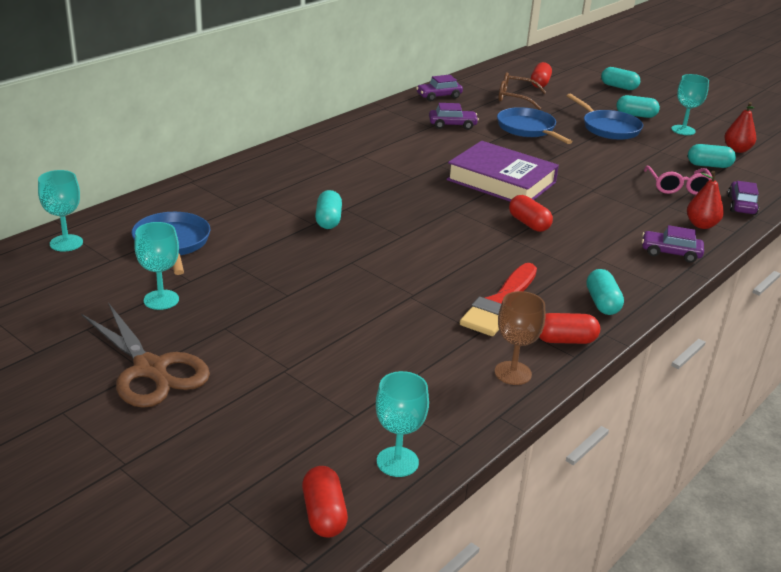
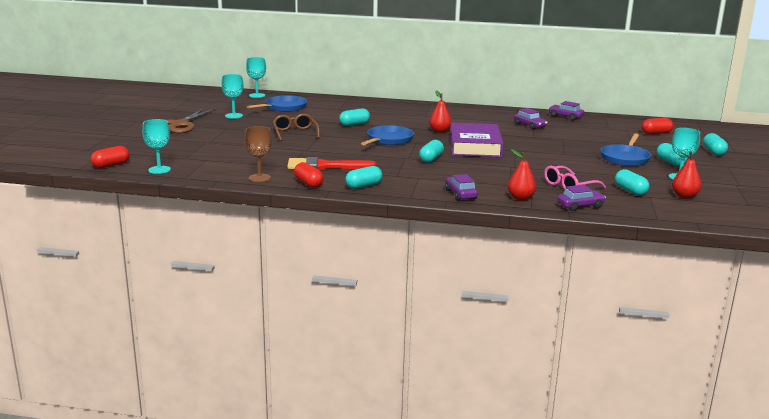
camera: 60 degrees right, 10 degrees down
blue pan [497,107,573,144] -> blue pan moved to [361,125,414,145]
brown glasses [498,72,546,110] -> brown glasses moved to [273,114,320,141]
red capsule [509,195,553,232] -> turquoise capsule [419,140,444,163]
none -> red pear [429,90,452,133]

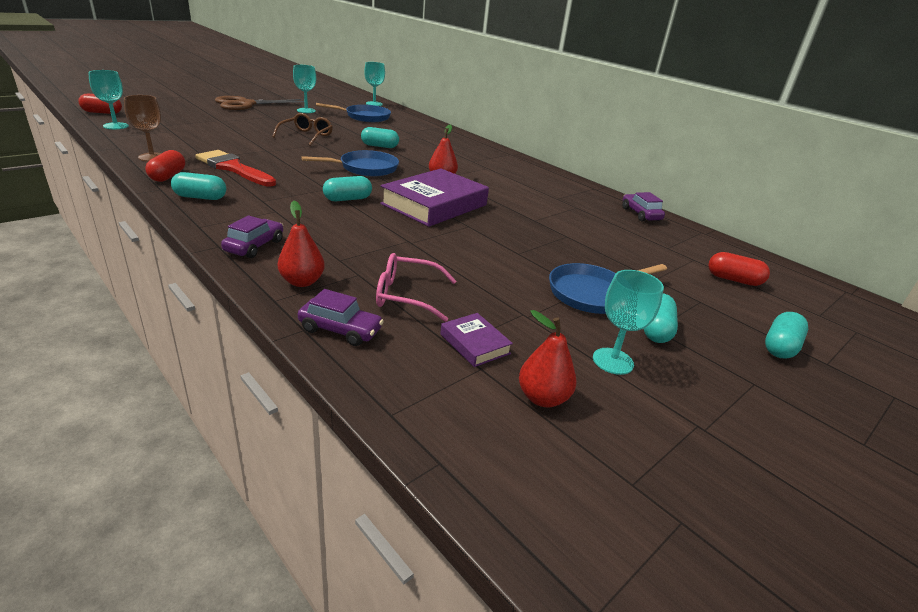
camera: 35 degrees right, 10 degrees up
purple car [514,108,548,130] -> none
turquoise capsule [615,169,650,195] -> purple book [440,313,513,367]

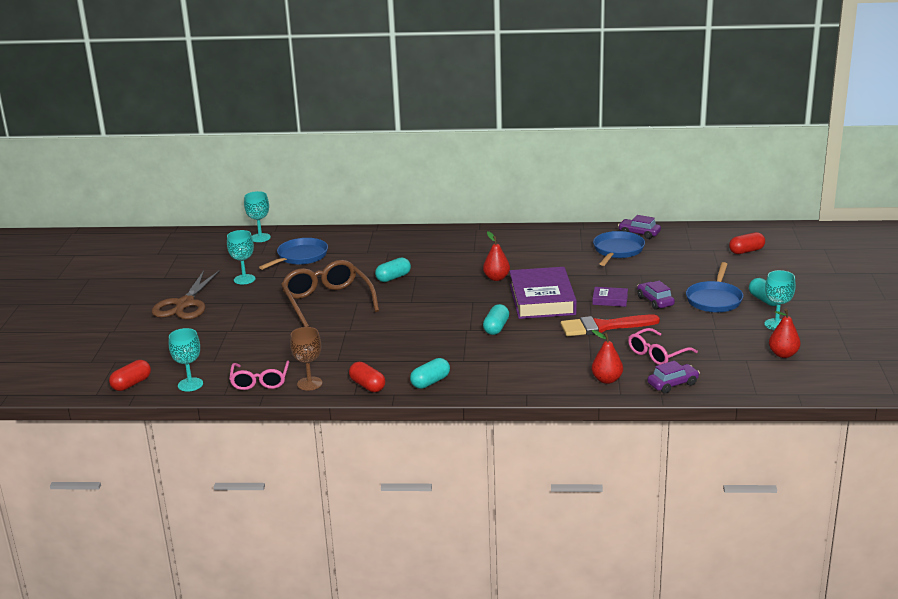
camera: 40 degrees left, 5 degrees down
red brush [195,150,276,186] -> red brush moved to [561,315,660,336]
purple car [221,216,283,258] -> purple car moved to [637,281,675,310]
brown glasses [272,113,333,146] -> brown glasses [281,260,379,327], size x1.63
blue pan [301,150,399,177] -> blue pan moved to [593,231,645,266]
purple book [440,313,513,367] -> purple book moved to [592,287,628,307]
turquoise capsule [765,312,808,358] -> none
none -> pink glasses [229,360,289,390]

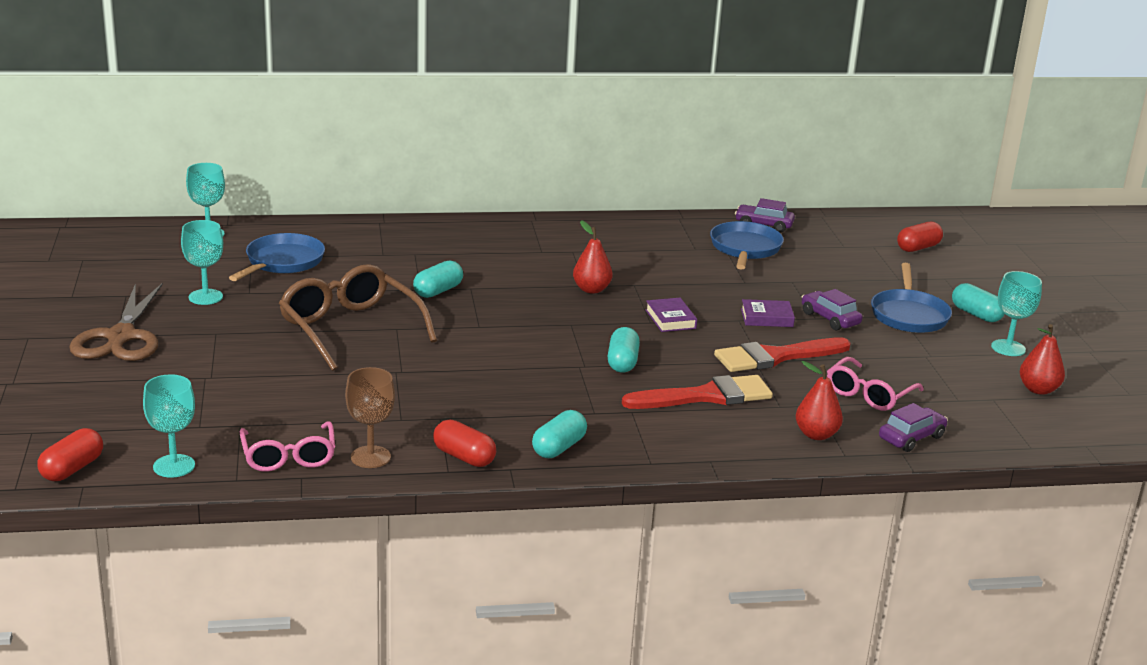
camera: 15 degrees left, 0 degrees up
purple book [509,267,577,319] -> purple book [646,298,697,332], size x0.45
none -> red brush [622,375,773,409]

